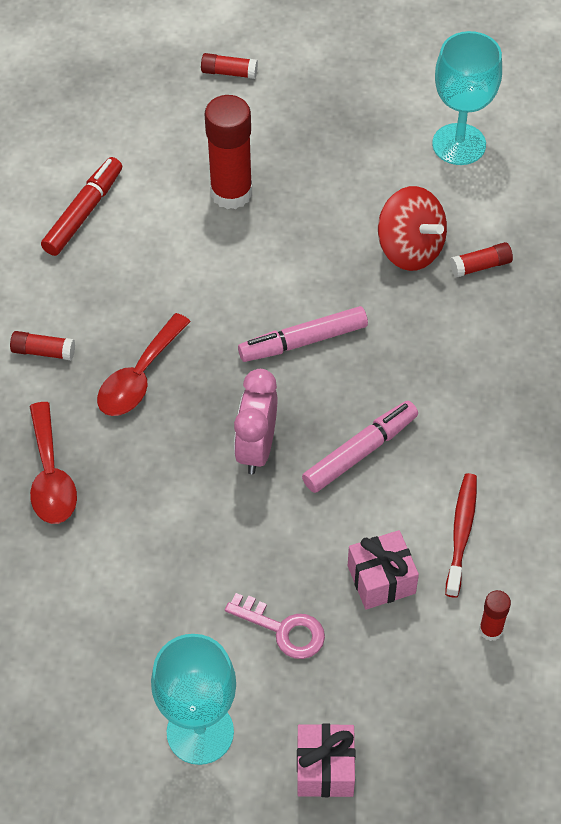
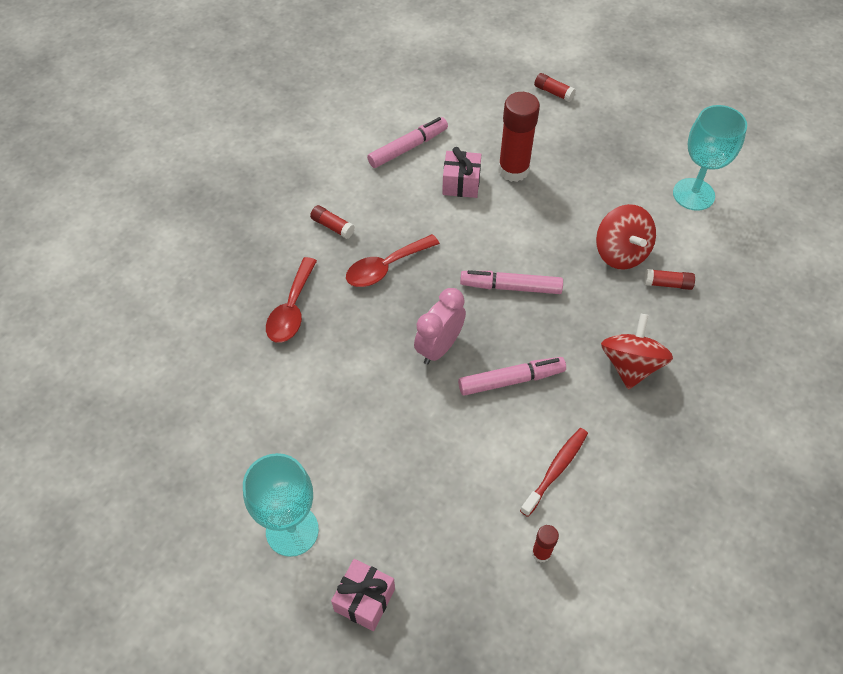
camera: 25 degrees right, 0 degrees up
red marker [41,157,122,256] -> pink marker [367,117,448,168]
pink key [225,593,325,659] -> none
pink gift [348,530,419,610] -> pink gift moved to [442,147,481,198]
none -> red spinning top [601,314,673,390]

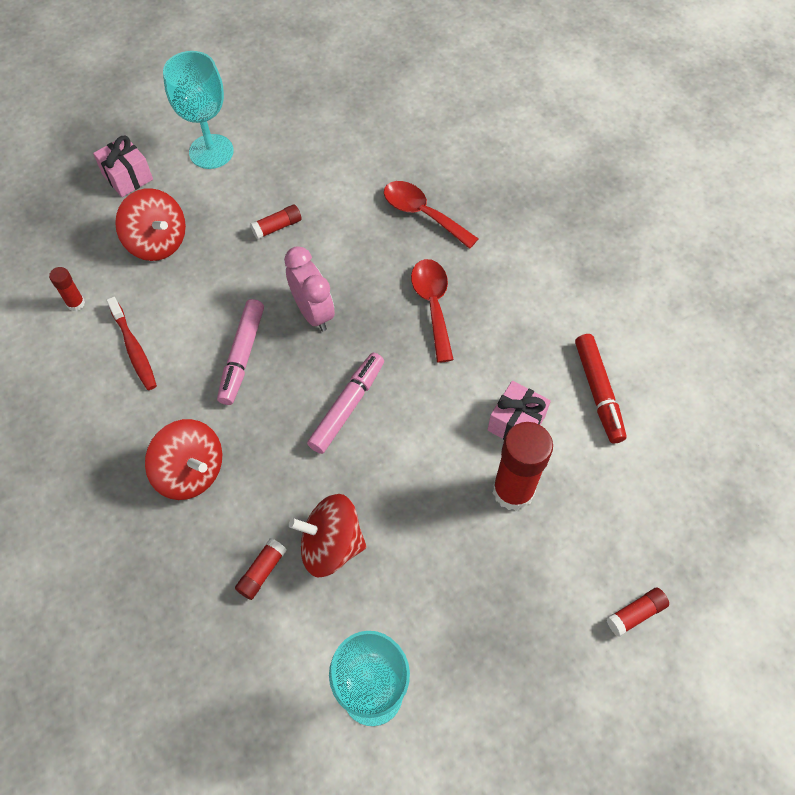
camera: 115 degrees right, 5 degrees up
red glue stick [310,205,355,239] -> red glue stick moved to [250,205,302,239]
pink marker [367,117,448,168] -> red marker [575,334,627,444]
none -> red spinning top [115,188,186,261]

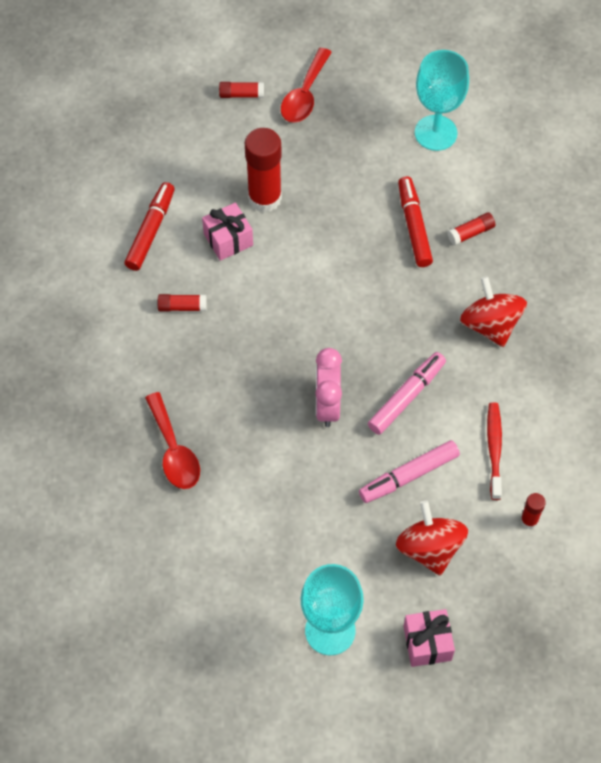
camera: 150 degrees left, 0 degrees up
red glue stick [250,205,302,239] -> red glue stick moved to [158,294,207,311]
red spinning top [289,494,366,577] -> red marker [398,176,433,267]
pink marker [307,353,384,454] -> pink marker moved to [359,440,460,503]
red spoon [411,259,454,363] -> red spoon moved to [281,48,332,123]

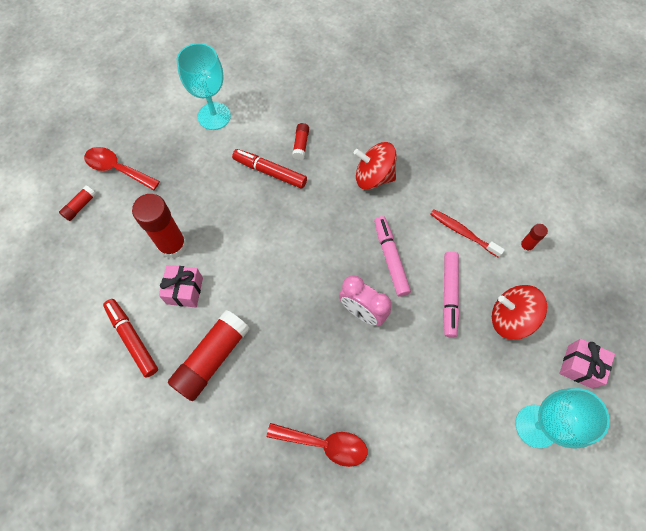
camera: 55 degrees left, 5 degrees up
red glue stick [158,294,207,311] -> red glue stick [168,310,250,401], size x2.10
red spoon [281,48,332,123] -> red spoon turned 150 degrees clockwise [84,147,160,190]

